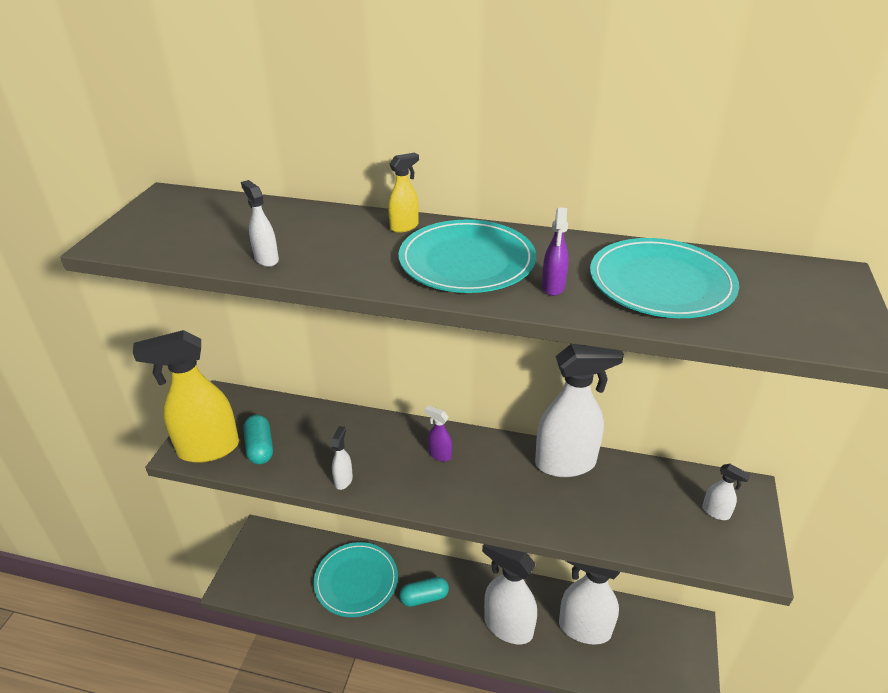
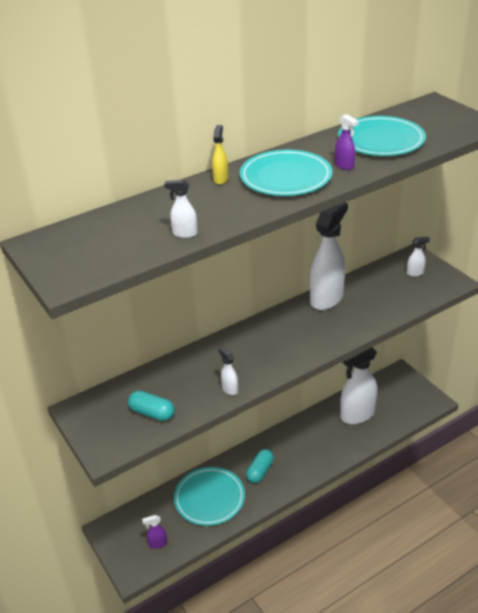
camera: 45 degrees left, 0 degrees up
yellow spray bottle [133,330,239,463] -> none
purple spray bottle [425,405,452,462] -> purple spray bottle moved to [142,515,167,549]
white spray bottle [482,544,537,644] -> none

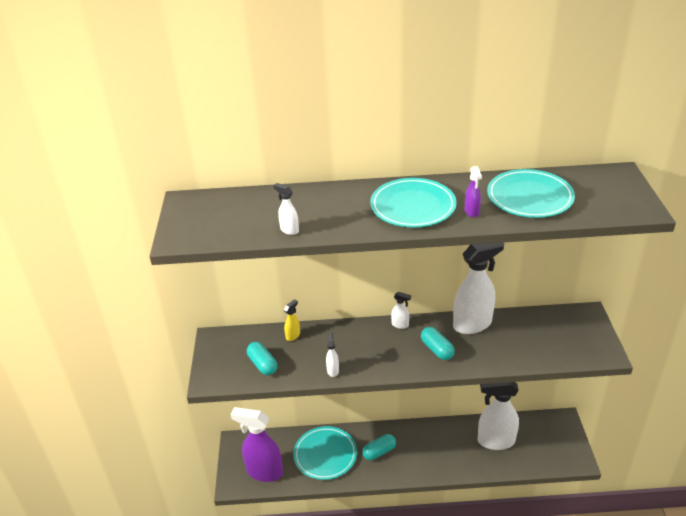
camera: 30 degrees right, 0 degrees up
purple spray bottle [142,515,167,549] -> purple spray bottle [230,407,283,482], size x2.38
yellow spray bottle [212,125,228,185] -> yellow spray bottle moved to [284,299,300,341]
white spray bottle [407,237,430,277] -> white spray bottle moved to [391,292,411,329]
none -> turquoise capsule [421,327,455,360]

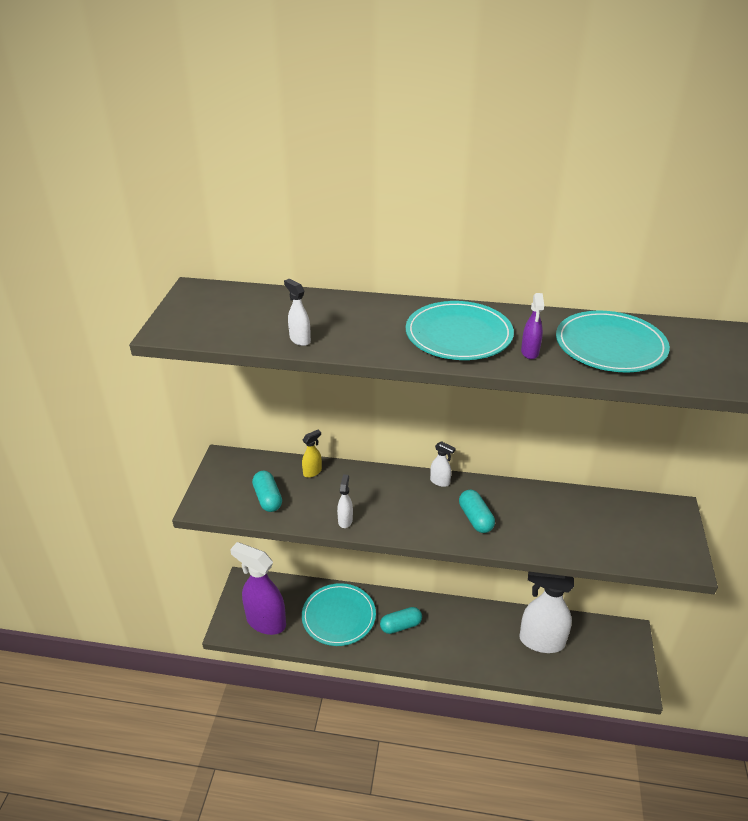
camera: 10 degrees right, 0 degrees up
white spray bottle [453,243,504,334] -> none

